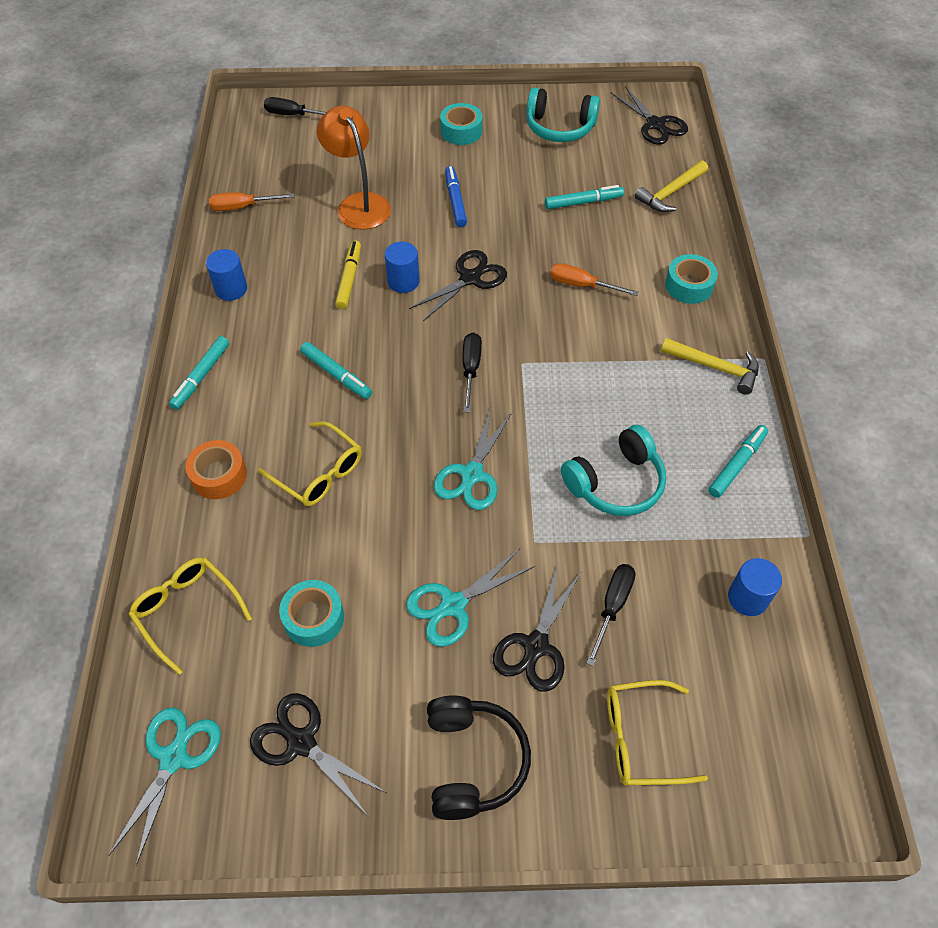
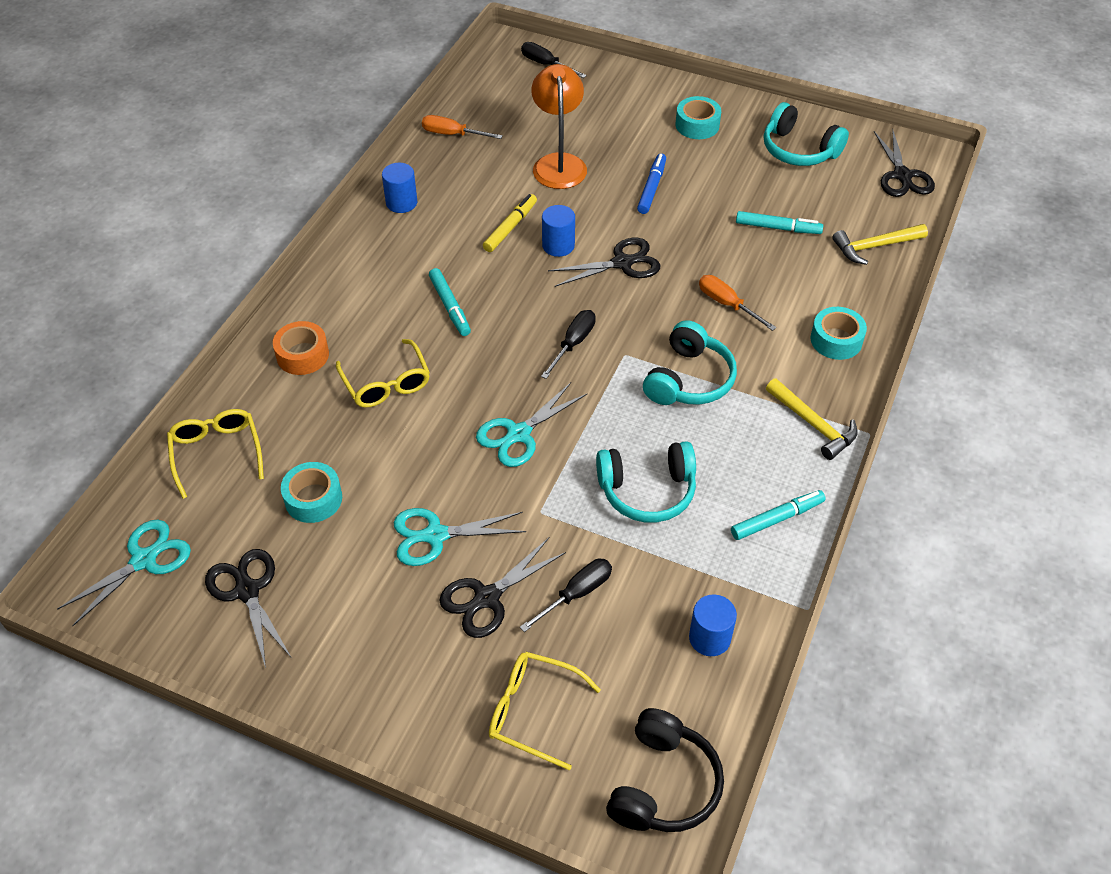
camera: 25 degrees right, 5 degrees down
turquoise marker [169,336,229,410] -> none
black headphones [427,695,531,820] -> black headphones moved to [606,708,724,832]
none -> turquoise headphones [643,320,737,405]

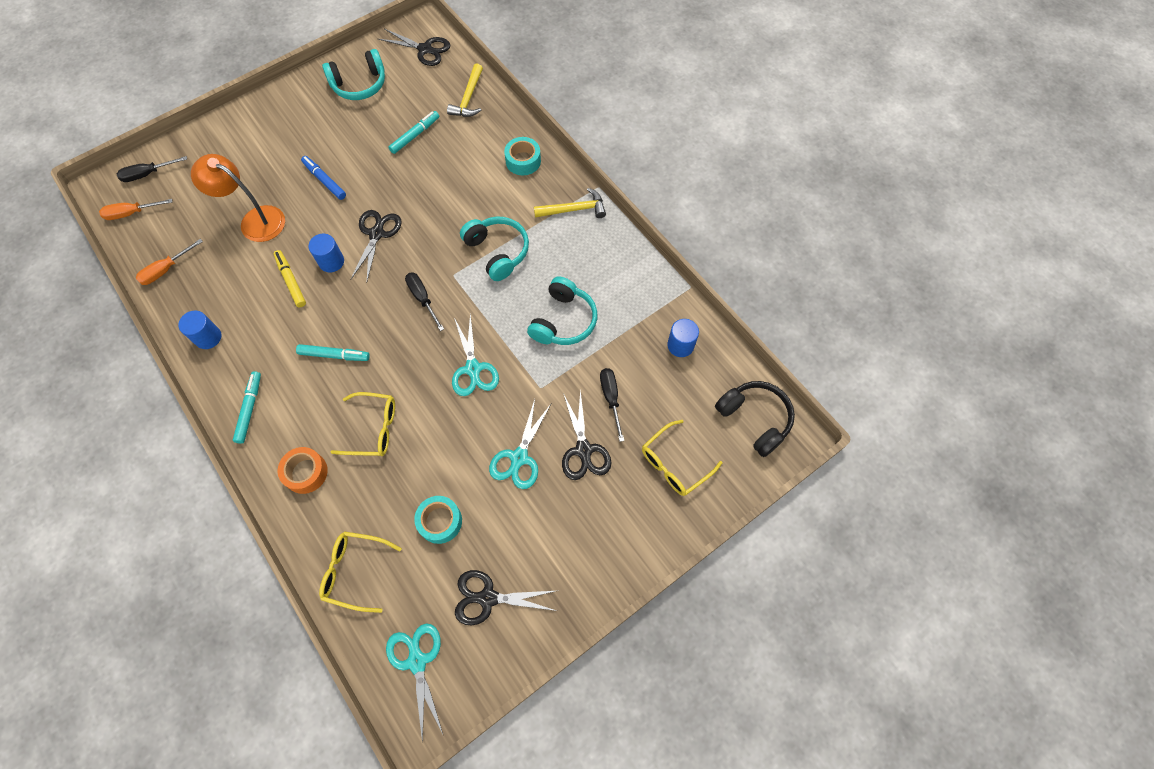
camera: 60 degrees left, 15 degrees up
turquoise tape [676,96,721,139] -> none
orange screwdriver [699,275,776,331] -> orange screwdriver moved to [99,199,172,220]
turquoise marker [731,490,826,540] -> turquoise marker moved to [233,371,261,444]

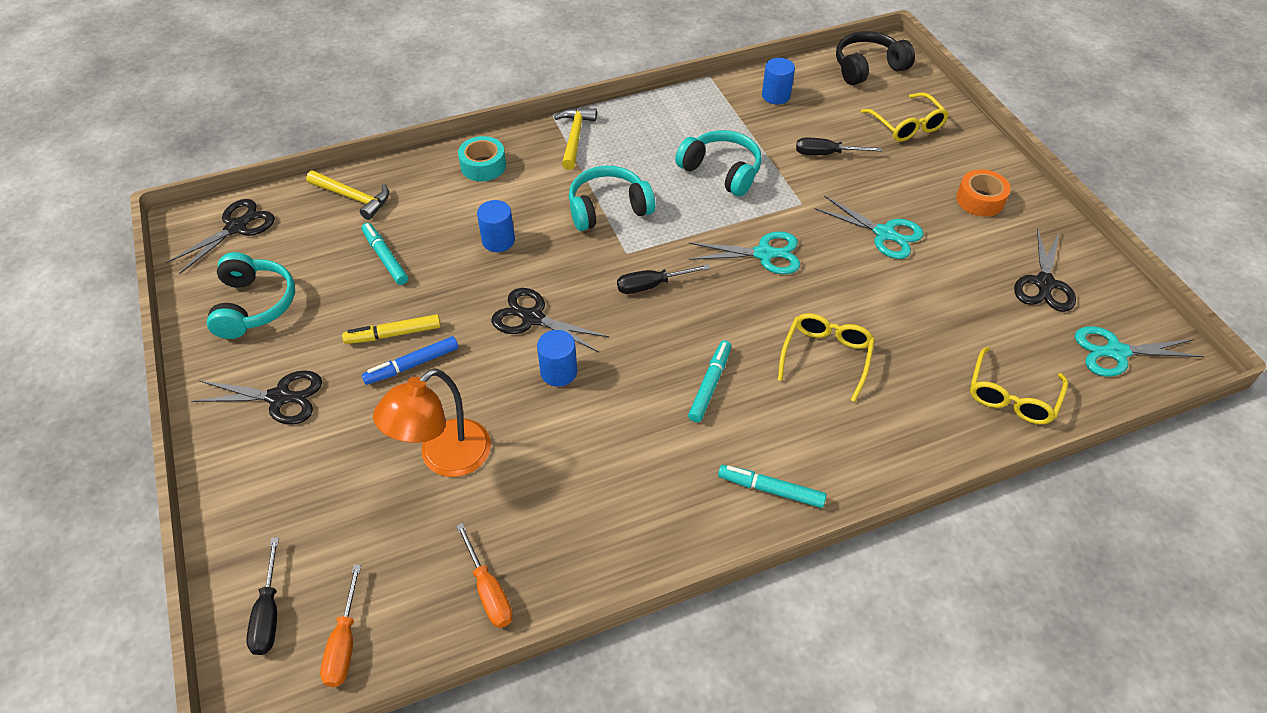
camera: 75 degrees left, 15 degrees down
blue cylinder [178,311,222,349] -> blue cylinder moved to [477,200,515,252]
yellow marker [274,250,306,307] -> yellow marker moved to [342,314,441,344]
orange tape [278,447,328,494] -> orange tape moved to [956,169,1011,217]
turquoise tape [414,496,462,544] -> none
black scissors [562,390,611,480] -> black scissors moved to [191,370,322,425]

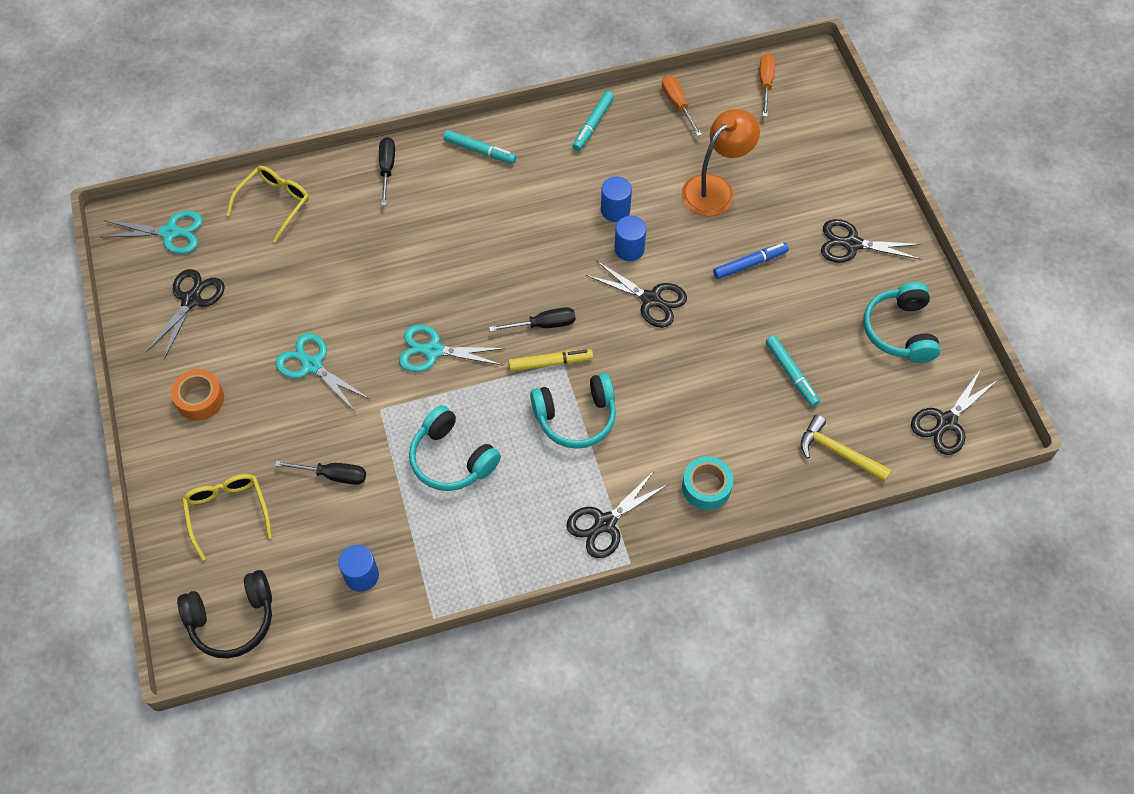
camera: 175 degrees left, 10 degrees up
black screwdriver [246,537,279,655] -> black screwdriver moved to [379,137,395,206]
yellow marker [342,314,441,344] -> yellow marker moved to [508,349,593,371]
blue cylinder [477,200,515,252] -> blue cylinder moved to [601,177,632,222]
yellow hammer [554,108,597,170] -> black scissors [566,470,669,558]
turquoise marker [688,340,731,422] -> turquoise marker moved to [573,91,614,151]
yellow glasses [778,313,875,402] -> none

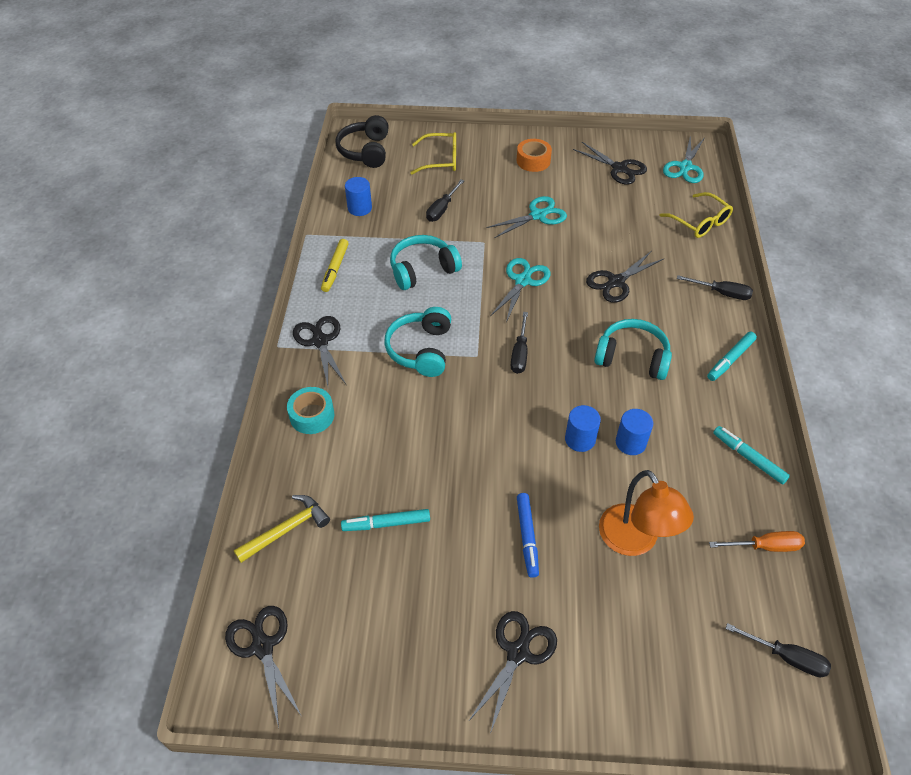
camera: 110 degrees right, 10 degrees down
yellow marker [508,349,593,371] -> yellow marker moved to [321,239,349,292]
black scissors [586,261,687,328] -> black scissors moved to [586,251,663,303]
orange screwdriver [760,53,775,117] -> black screwdriver [726,623,831,677]
turquoise headphones [863,282,941,363] -> turquoise headphones moved to [594,319,672,380]

